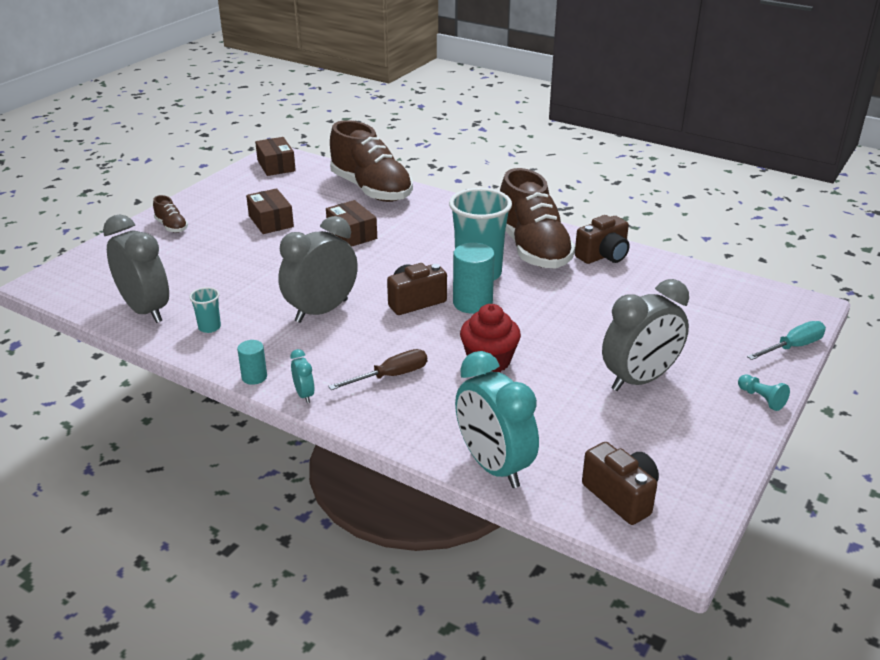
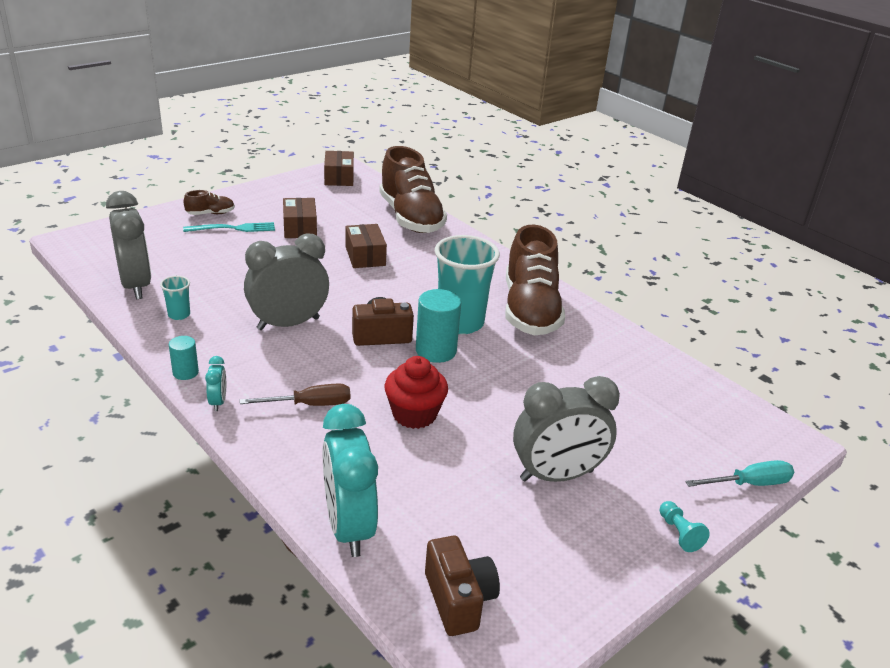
camera: 15 degrees right, 0 degrees up
brown shoe [153,195,188,233] -> brown shoe turned 90 degrees counterclockwise [184,190,235,215]
brown camera [575,215,630,264] -> none
none -> turquoise fork [183,222,275,232]

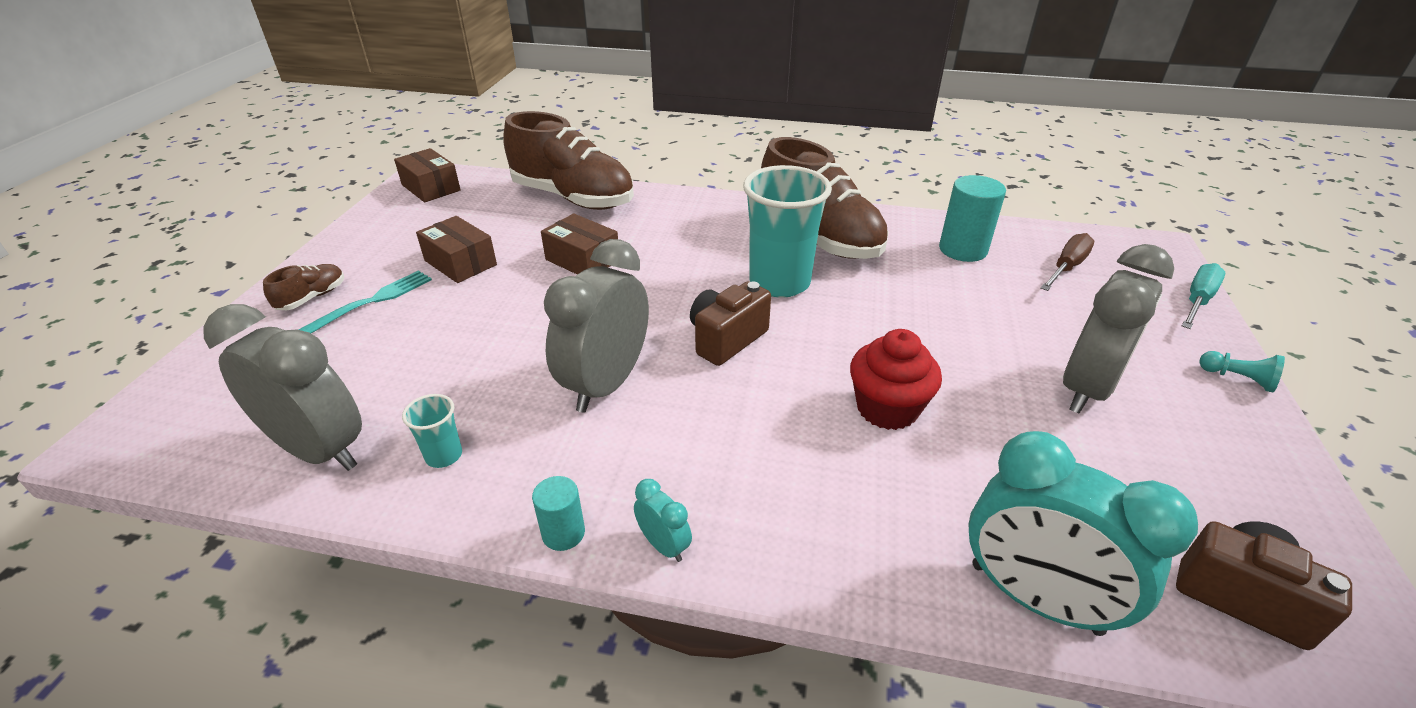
camera: 35 degrees left, 5 degrees up
brown screwdriver [240,384,350,406] -> brown screwdriver moved to [1040,233,1094,291]
turquoise cylinder [416,289,461,363] -> turquoise cylinder moved to [939,175,1006,262]

